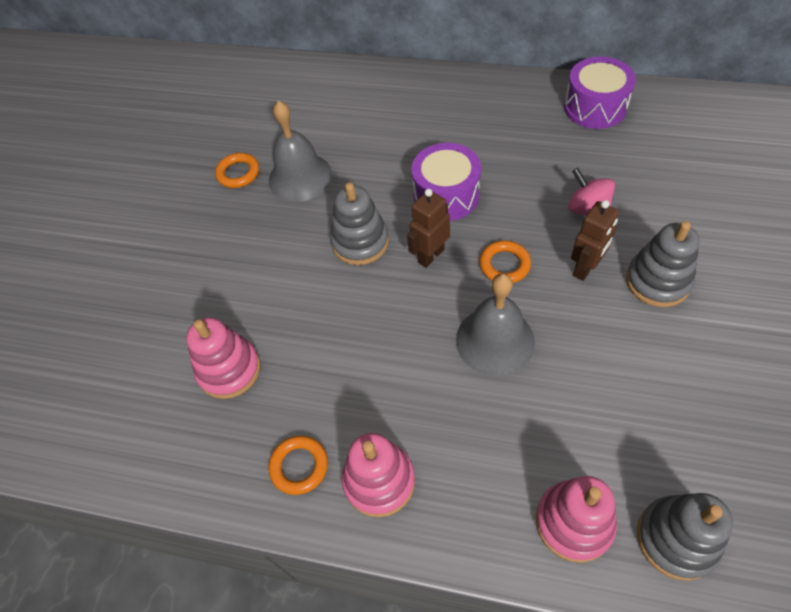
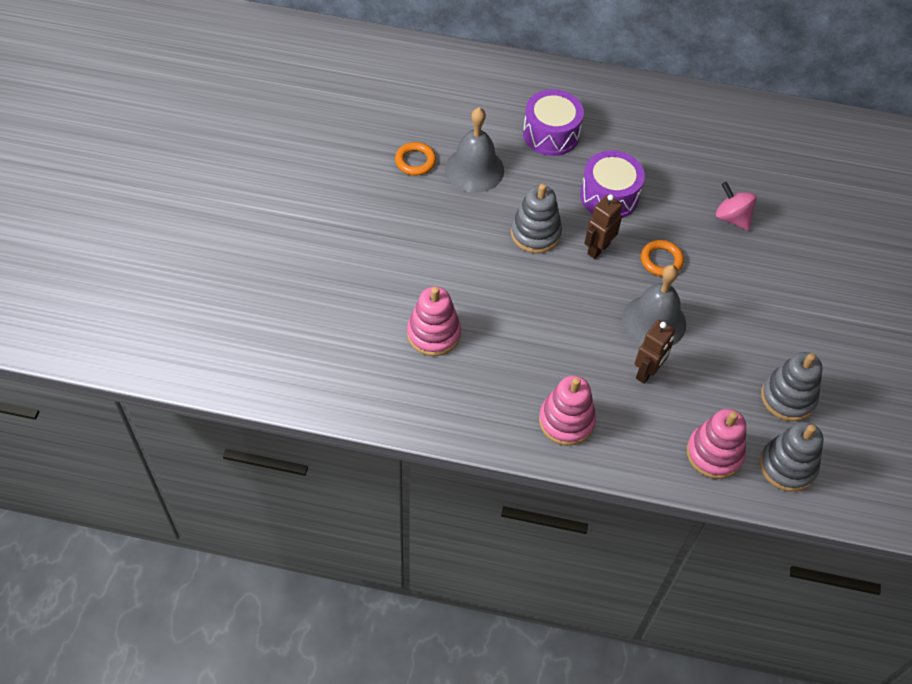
camera: 10 degrees left, 0 degrees up
orange ring [268,436,328,495] -> none
purple drum [564,57,636,129] -> purple drum moved to [523,89,584,156]
brown robot [571,200,619,281] -> brown robot moved to [634,320,675,384]
grey stacking toy [626,221,700,307] -> grey stacking toy moved to [761,352,823,421]

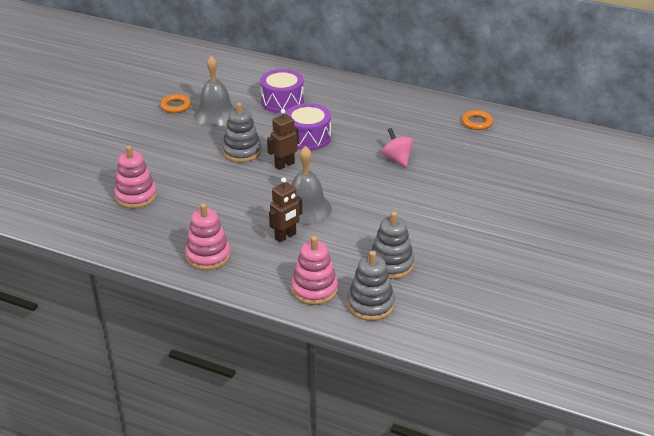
camera: 15 degrees right, 20 degrees down
orange ring [641,240,684,277] -> orange ring moved to [462,110,493,130]

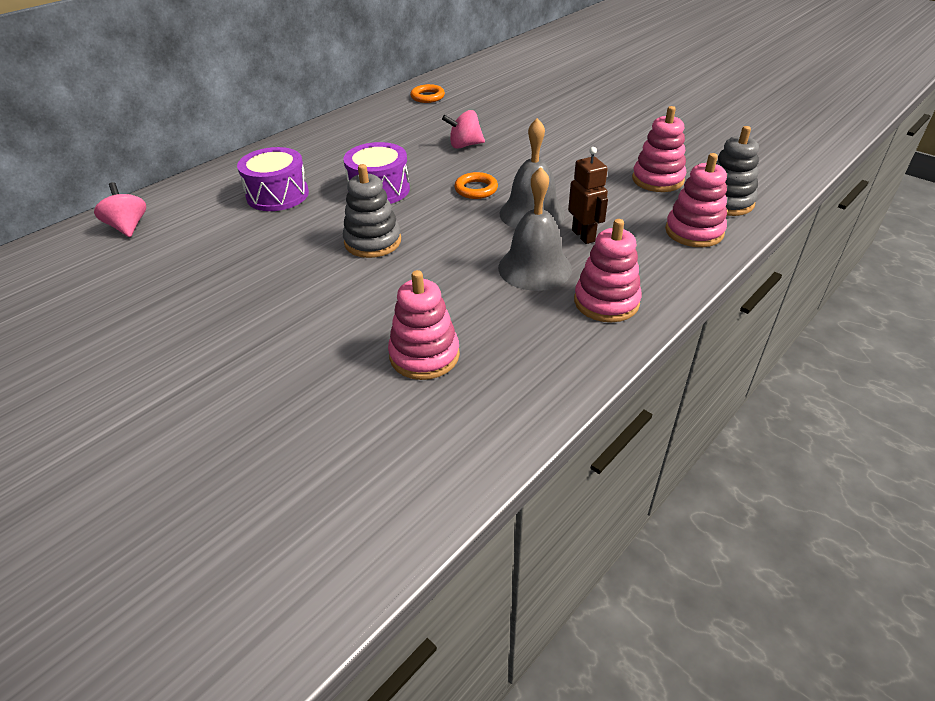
camera: 70 degrees left, 5 degrees up
orange ring [160,94,191,113] -> orange ring moved to [454,172,498,199]
grey bell [194,56,235,127] -> grey bell moved to [498,167,572,291]
brown robot [267,109,299,170] -> none
grey stacking toy [371,211,414,279] -> pink stacking toy [632,106,686,192]
none -> pink spinning top [94,182,146,237]

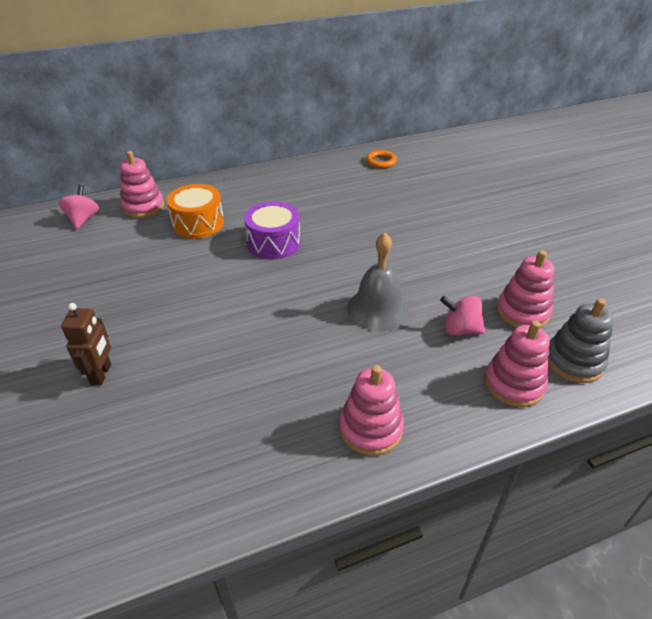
camera: 25 degrees right, 0 degrees up
purple drum [237,147,309,211] -> orange drum [167,184,224,239]
grey stacking toy [343,164,401,258] -> none
pink stacking toy [388,270,460,380] -> pink stacking toy moved to [120,151,164,218]
pink spinning top [442,110,485,149] -> pink spinning top moved to [440,296,485,335]
orange ring [454,172,498,199] -> none
grey bell [498,167,572,291] -> none
brown robot [568,147,608,244] -> brown robot moved to [61,303,111,386]

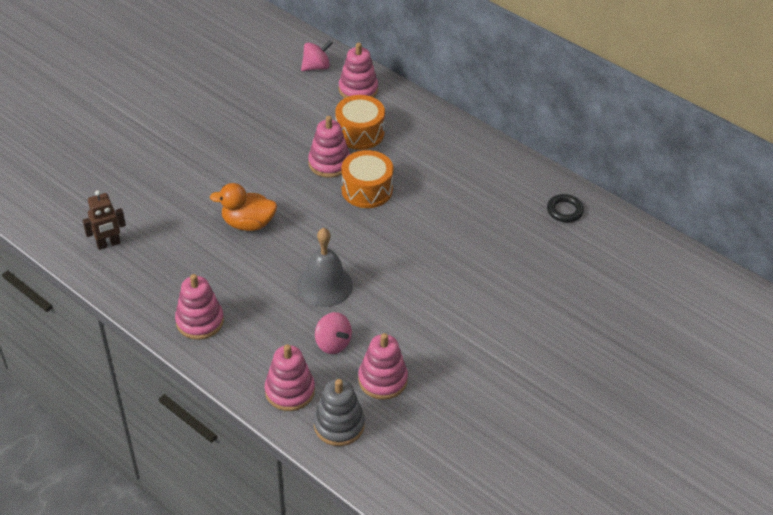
camera: 60 degrees right, 5 degrees up
brown robot [61,303,111,386] -> brown robot moved to [82,190,126,250]
purple drum [244,201,301,259] -> orange drum [341,150,394,208]
orange ring [366,150,397,169] -> black ring [547,194,584,222]
pink spinning top [440,296,485,335] -> pink spinning top turned 150 degrees clockwise [315,312,352,354]
none -> orange duck [210,183,277,231]
none -> pink stacking toy [308,116,350,178]

